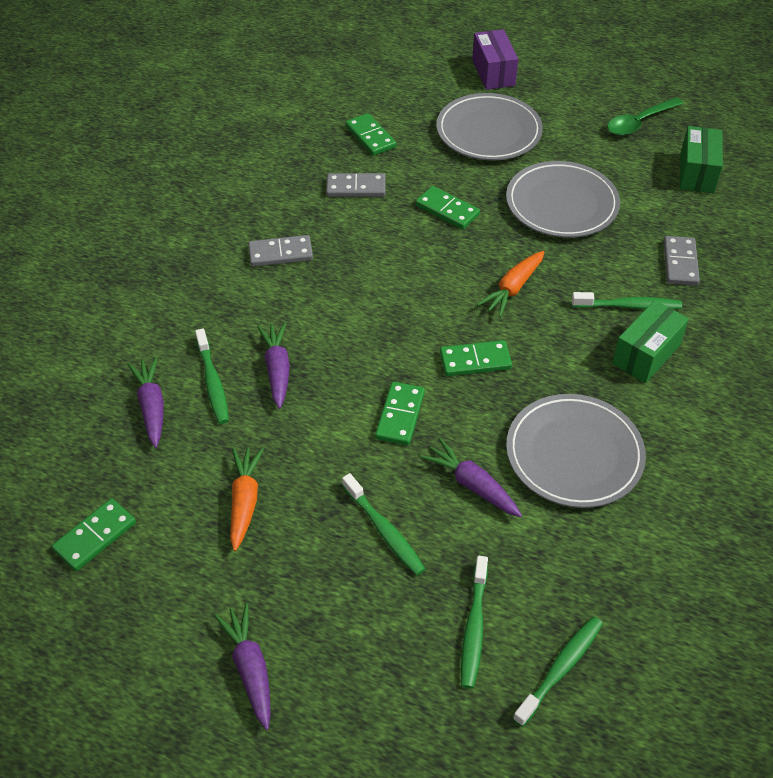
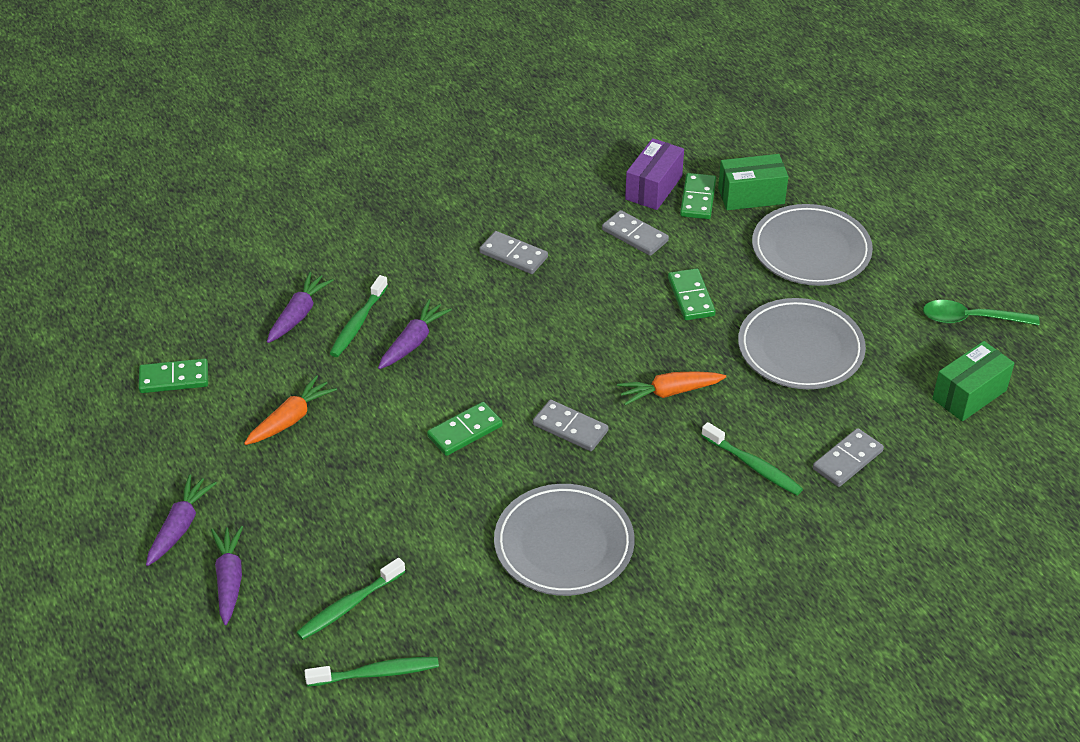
camera: 40 degrees right, 5 degrees down
green toothbrush [342,473,425,575] -> none
purple carrot [420,438,522,517] -> purple carrot moved to [211,526,243,625]
green domino [440,340,512,376] -> grey domino [533,400,609,451]
purple box [472,29,518,90] -> purple box moved to [625,138,684,210]
green box [612,300,689,383] -> green box moved to [718,154,788,210]

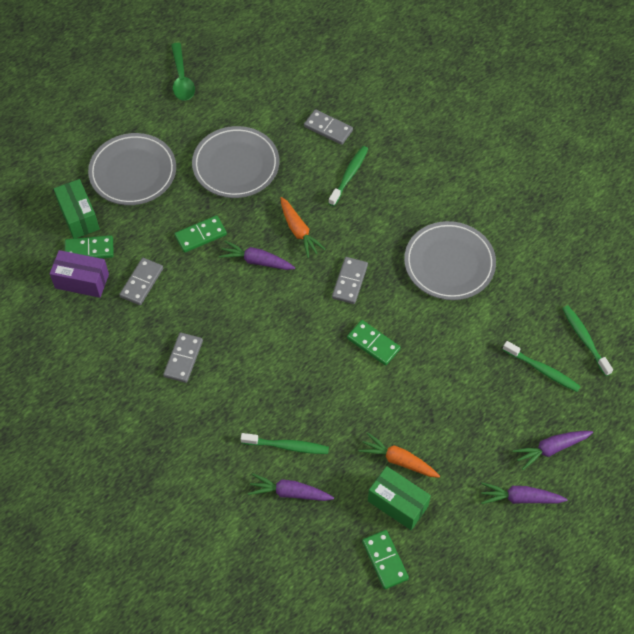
camera: 105 degrees left, 15 degrees up
purple carrot [378,299,452,369] -> purple carrot moved to [219,241,295,270]
green box [932,341,1014,421] -> green box moved to [368,466,431,530]

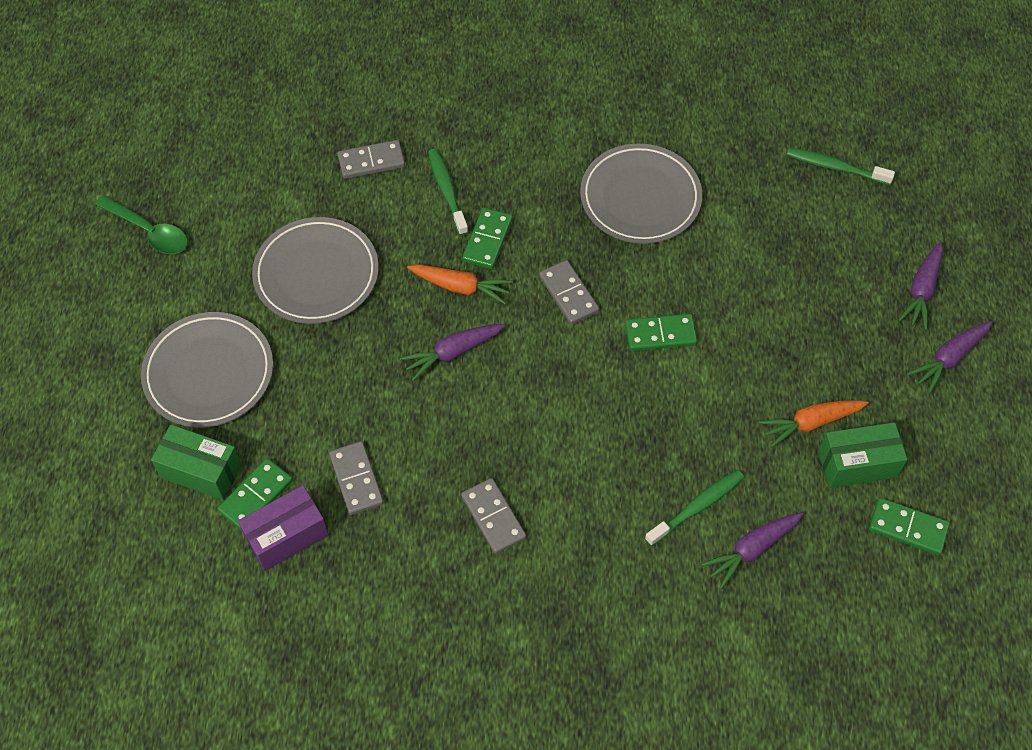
camera: 45 degrees left, 0 degrees up
green domino [175,215,227,253] -> green domino moved to [462,208,513,269]
green toothbrush [503,341,581,392] -> none

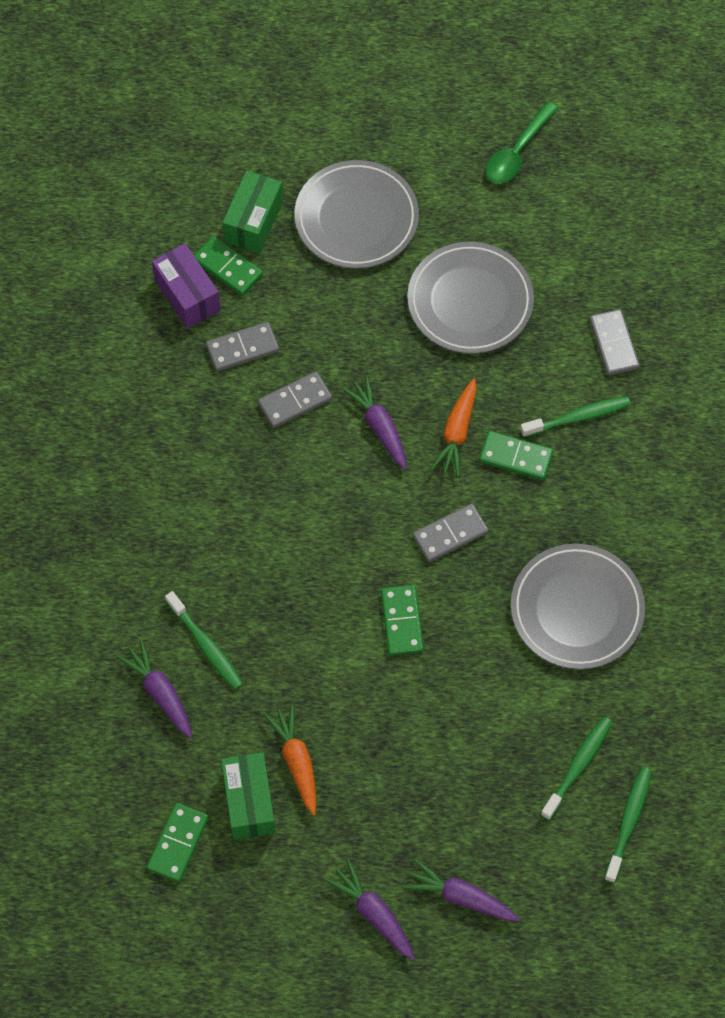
camera: 90 degrees right, 5 degrees up
grey domino [461,478,526,554] -> grey domino moved to [258,372,332,428]
none -> green toothbrush [541,716,613,820]

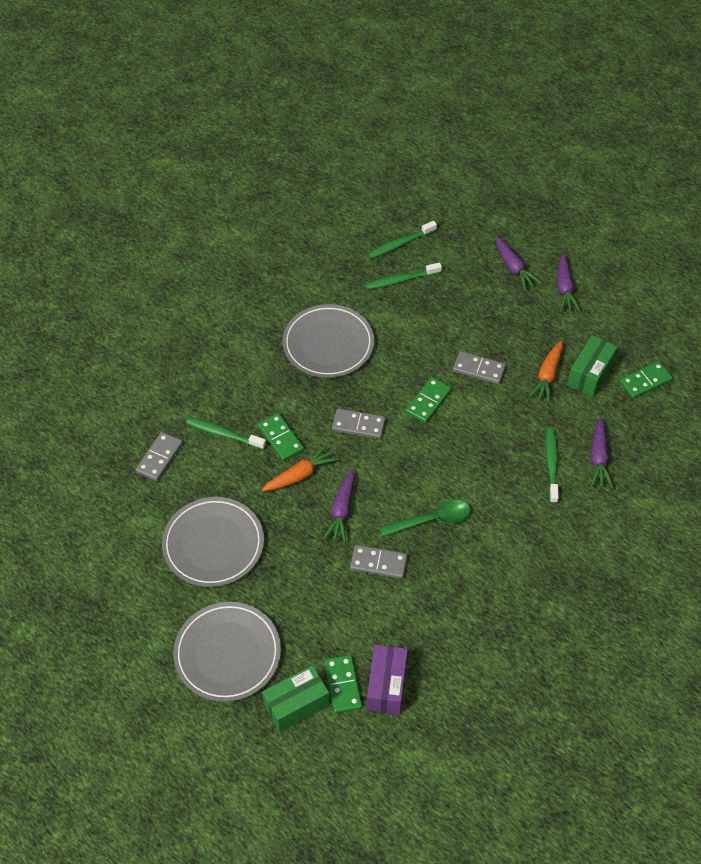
camera: 140 degrees left, 10 degrees down
grey domino [206,322,279,371] -> grey domino moved to [453,351,506,384]
green spoon [486,101,558,184] -> green spoon moved to [380,500,471,537]

